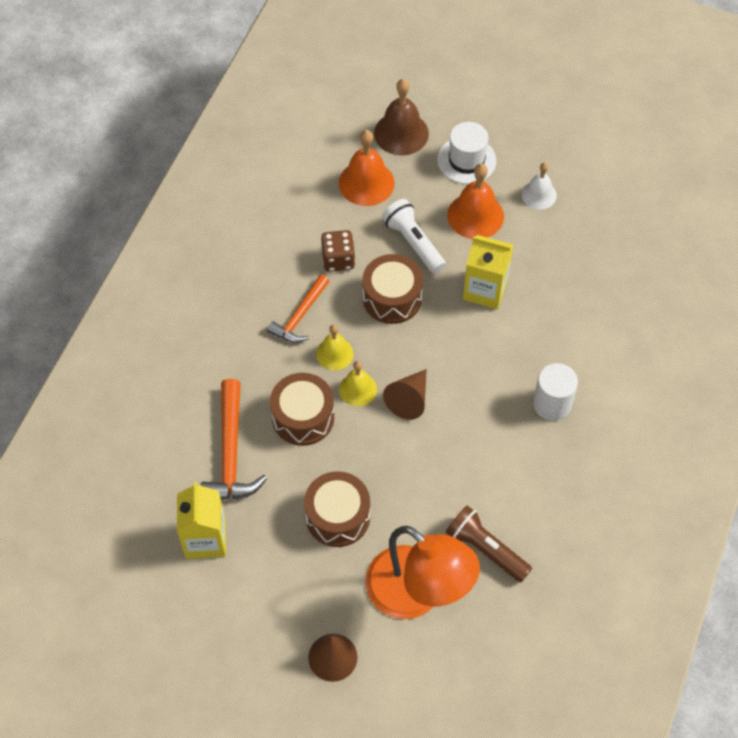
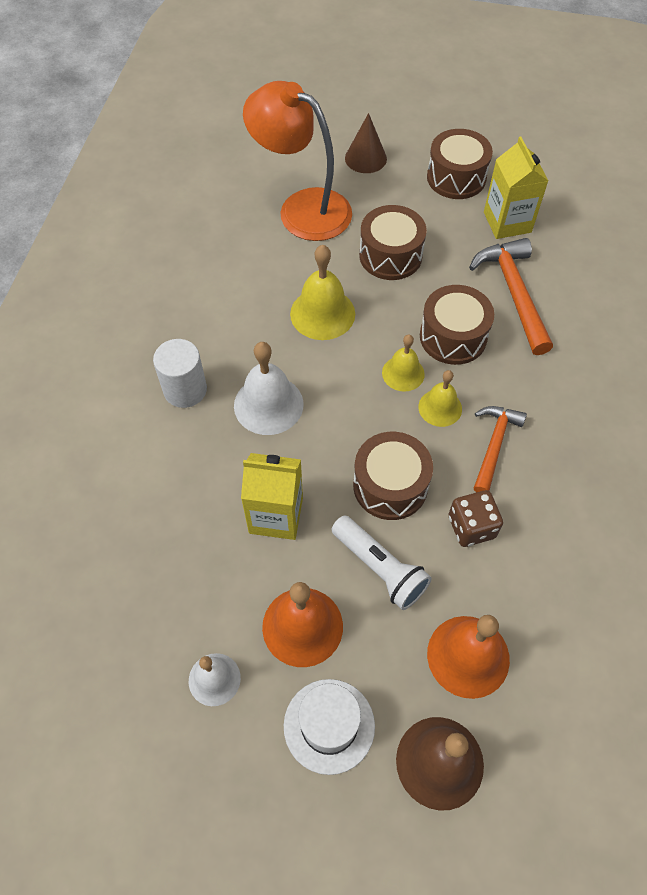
camera: 170 degrees right, 0 degrees up
brown cone [383,369,427,420] -> none
brown flashlight [446,505,532,582] -> none
none -> white bell [234,342,304,435]
none -> yellow bell [290,245,355,340]
none -> brown drum [427,129,493,199]

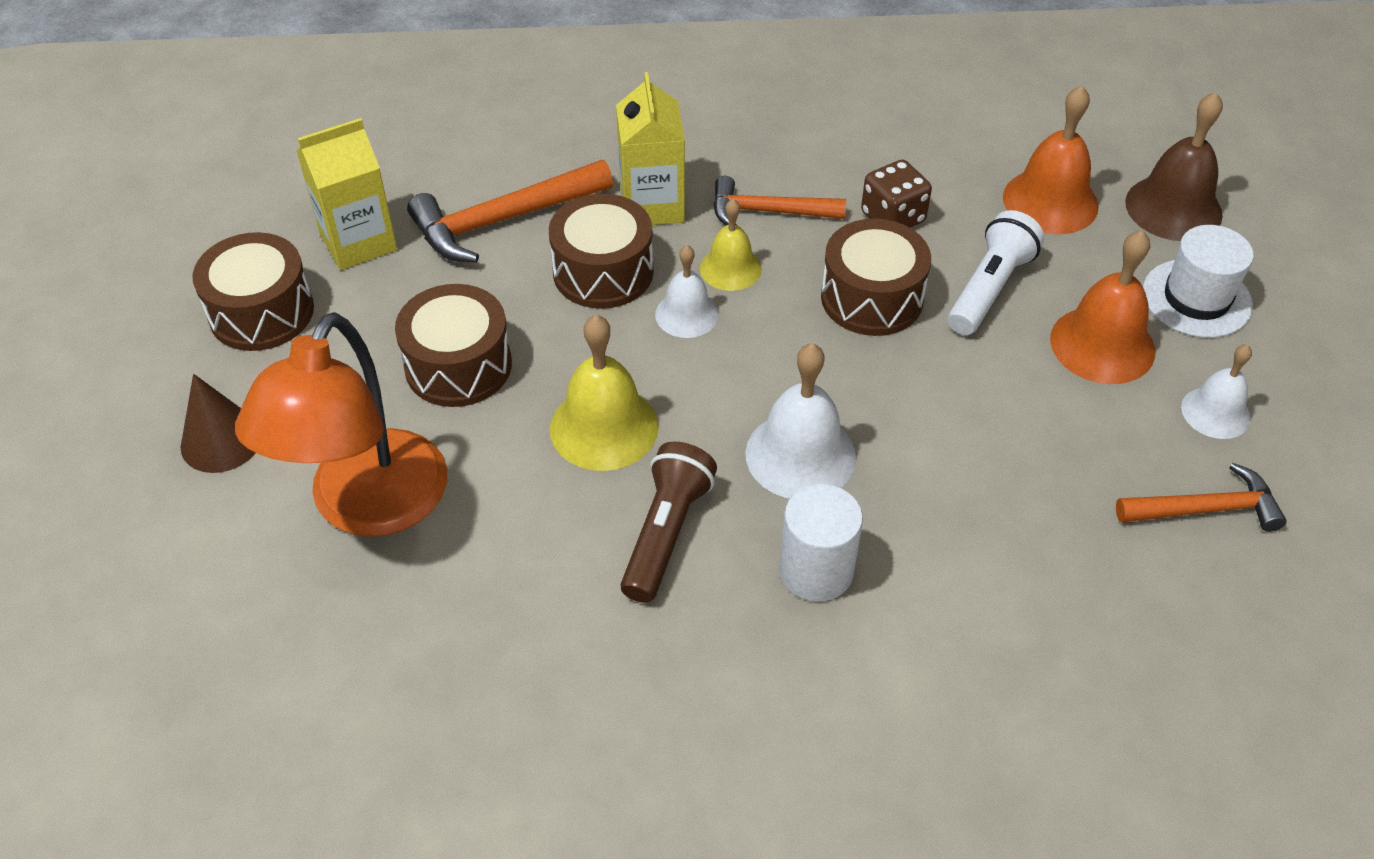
camera: 105 degrees left, 10 degrees down
yellow carton [241,453,303,540] -> yellow carton moved to [616,72,685,225]
yellow bell [382,334,425,392] -> white bell [655,245,719,338]
none -> brown flashlight [621,442,717,603]
none -> orange hammer [1116,463,1287,532]

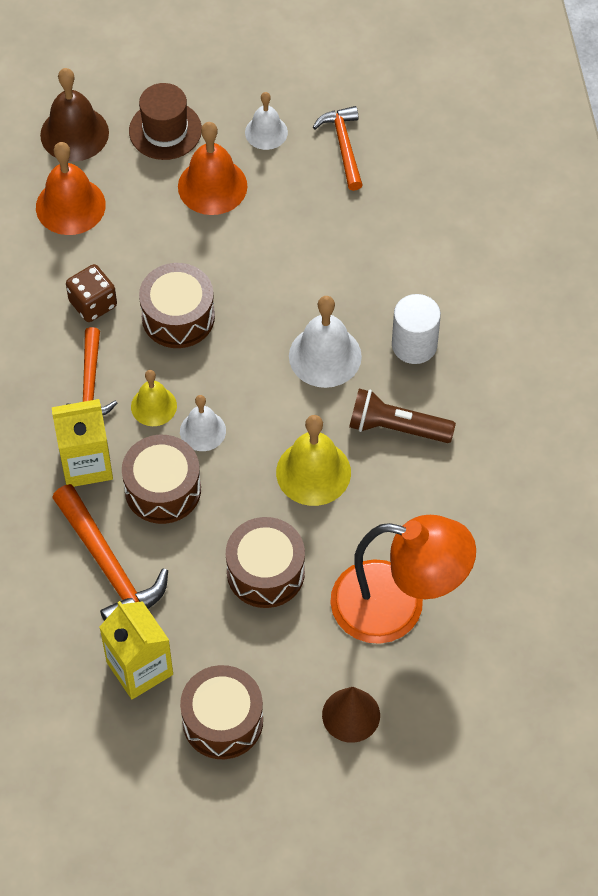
camera: 95 degrees left, 10 degrees up
white flashlight [948,210,1044,335] -> none
white hat [1143,225,1254,338] -> brown hat [129,83,202,160]

